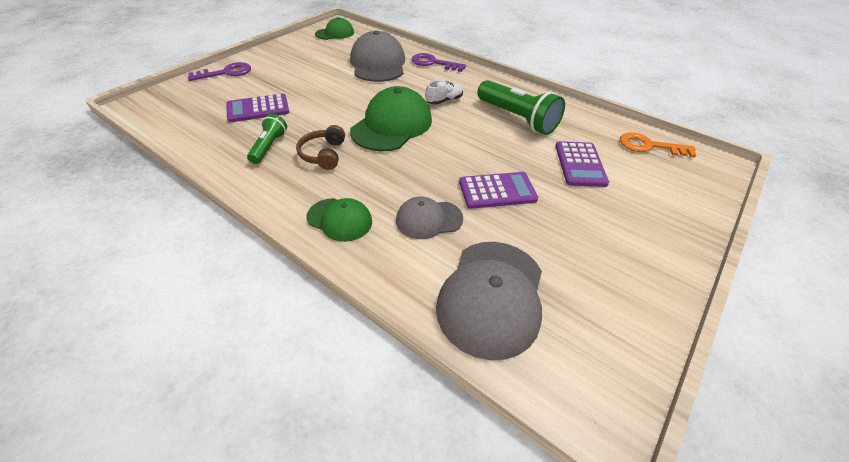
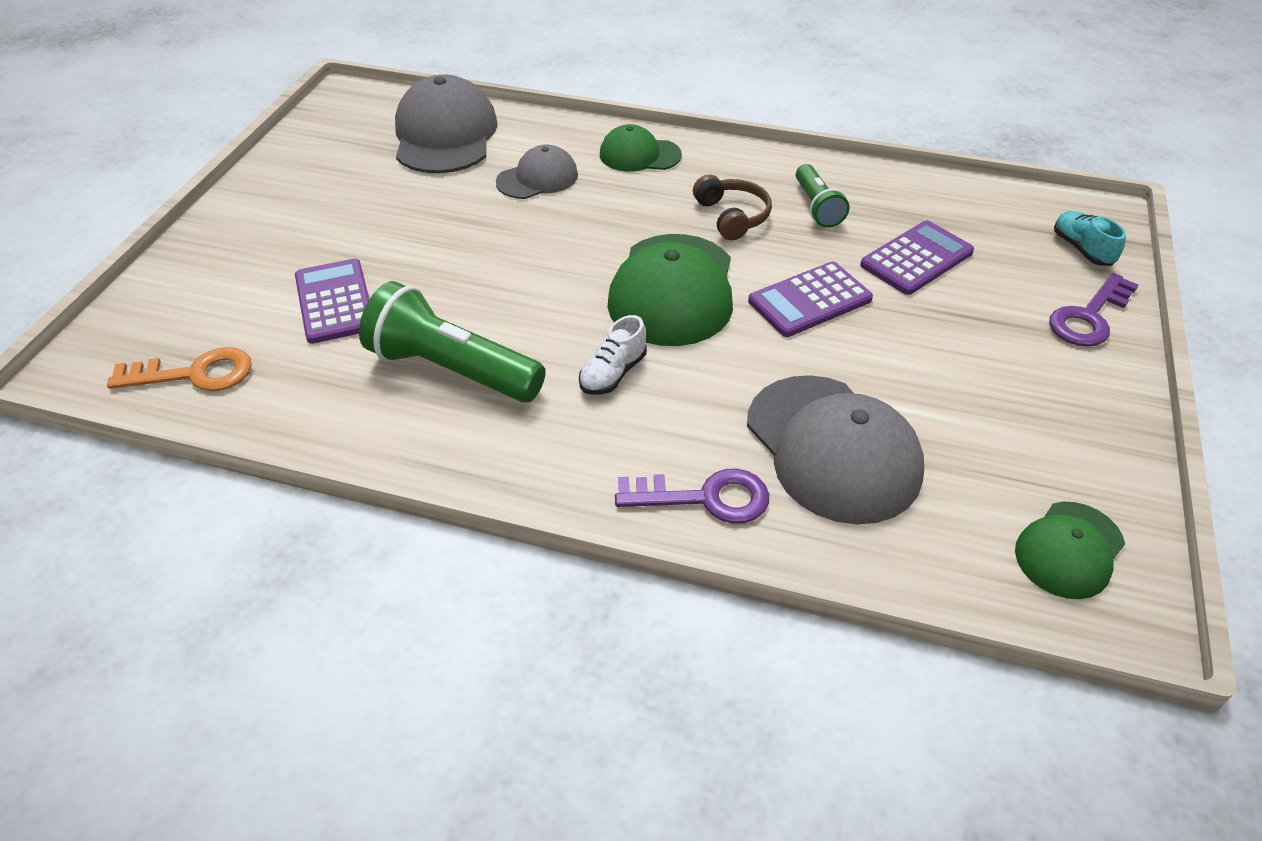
camera: 160 degrees right, 0 degrees up
purple calculator [459,172,538,209] -> purple calculator moved to [748,261,873,337]
none -> turquoise shoe [1054,211,1126,266]

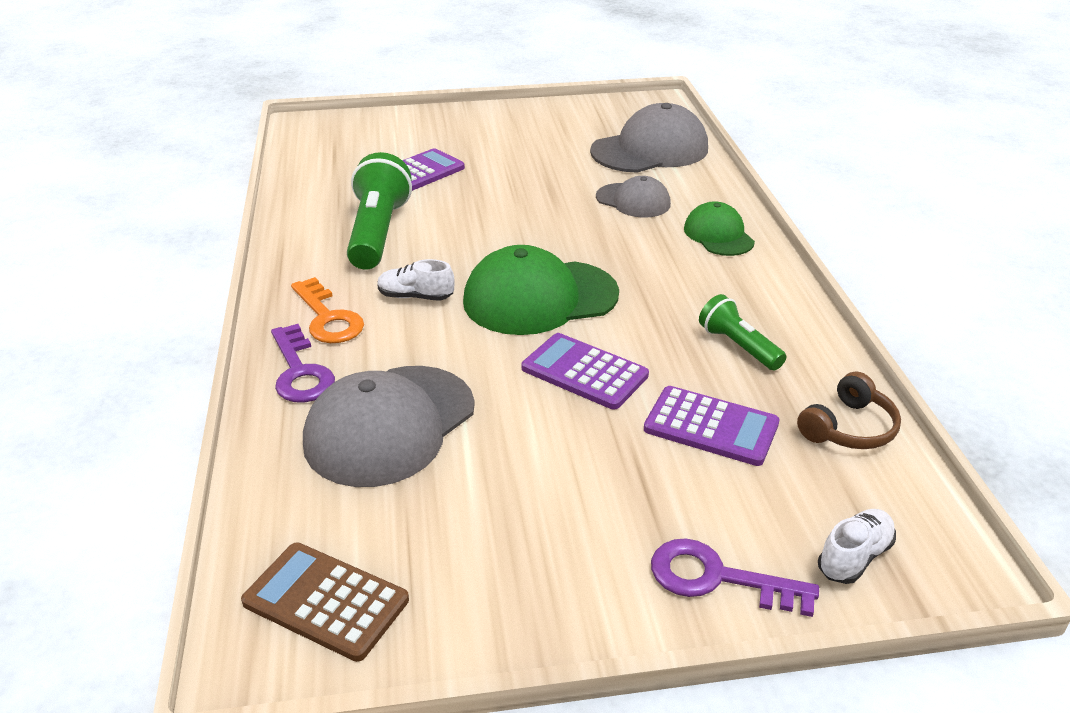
camera: 65 degrees right, 10 degrees down
orange key [107,347,252,391] -> orange key moved to [291,277,364,343]
brown headphones [693,174,772,241] -> brown headphones moved to [797,372,901,449]
green flashlight [796,164,849,228] -> green flashlight turned 90 degrees clockwise [699,294,786,371]
green cap [1015,502,1125,599] -> brown calculator [241,542,409,662]
turquoise shoe [1054,211,1126,266] -> white shoe [818,509,896,584]

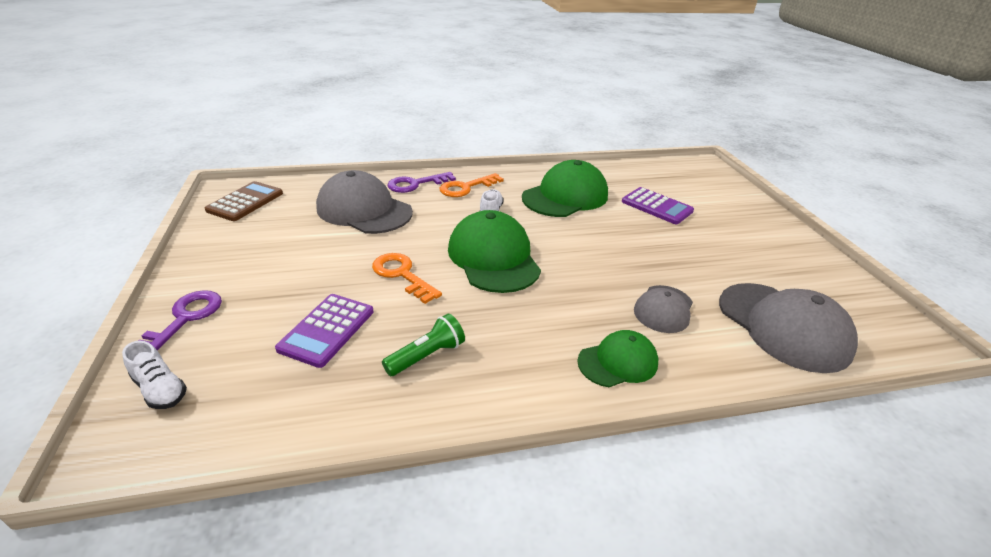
camera: 85 degrees right, 0 degrees up
green flashlight [347,152,412,270] -> green cap [522,160,608,217]
purple calculator [522,333,649,410] -> orange key [372,253,442,304]
brown headphones [797,372,901,449] -> none

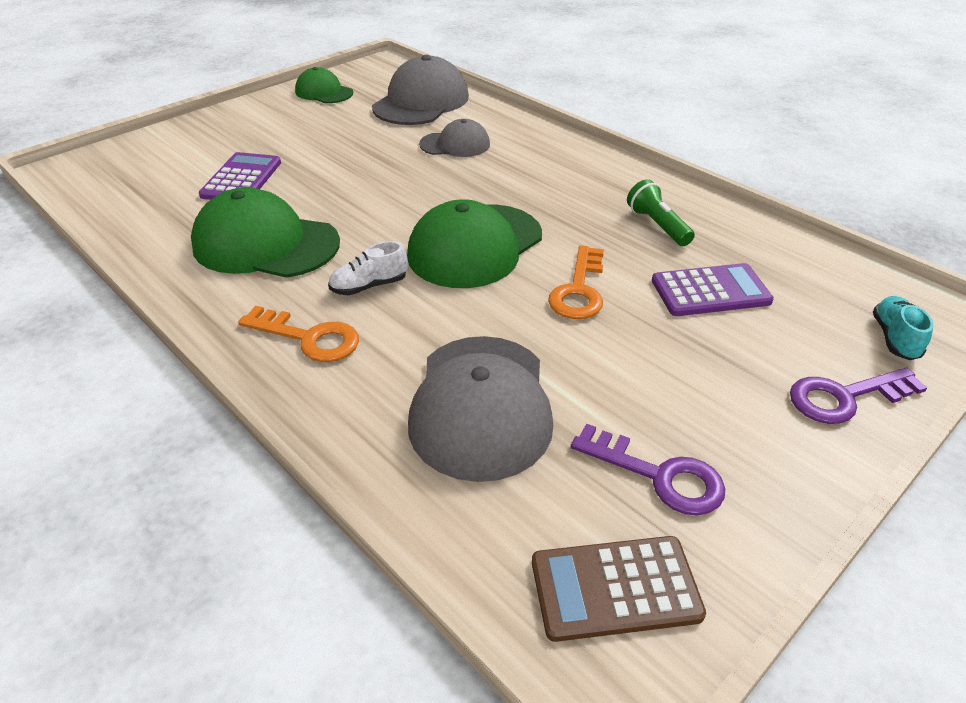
camera: 120 degrees left, 5 degrees up
white shoe [122,341,187,409] -> turquoise shoe [873,296,934,360]
green flashlight [382,314,465,376] -> green flashlight turned 45 degrees clockwise [627,179,695,246]
purple key [387,172,456,193] -> purple key moved to [571,423,725,516]
green cap [577,330,658,387] -> green cap moved to [295,67,353,103]

